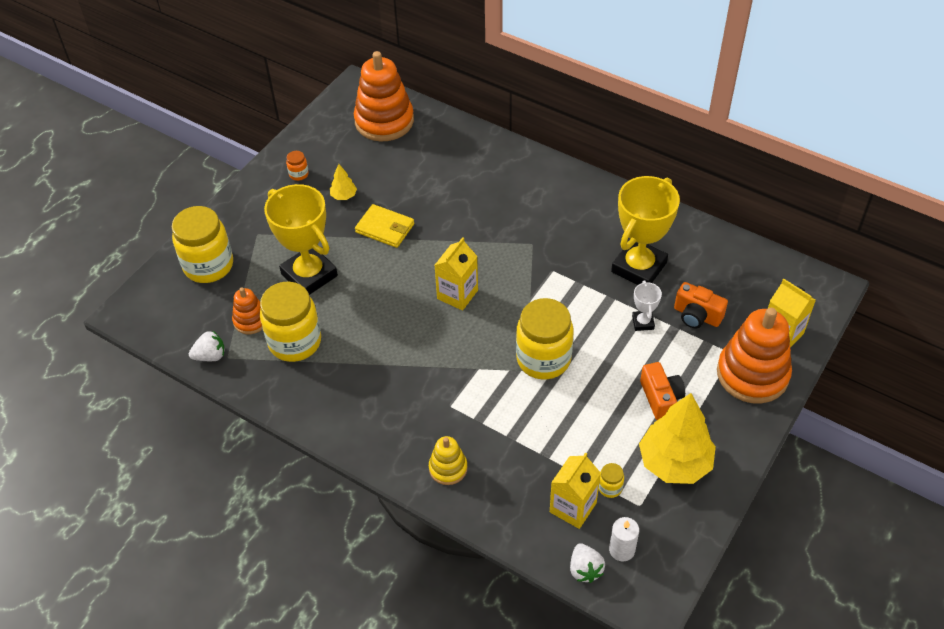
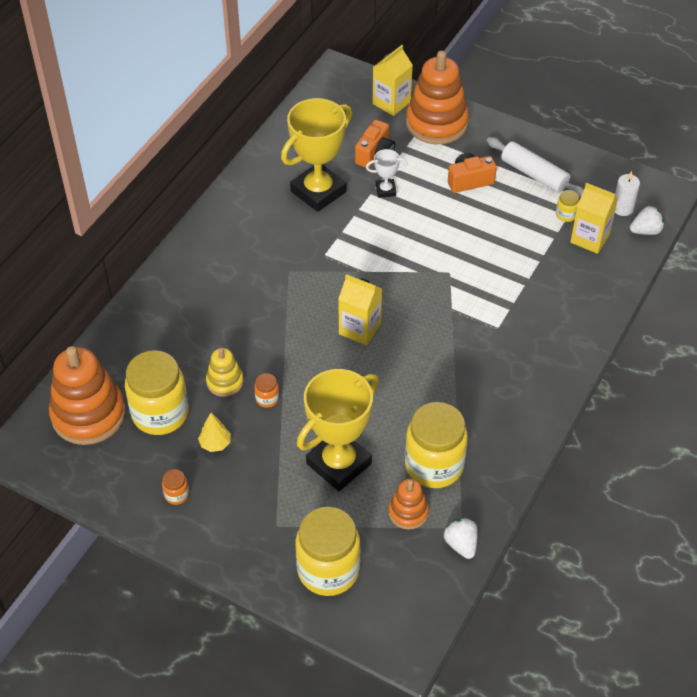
camera: 95 degrees left, 0 degrees up
yellow wallet [355,204,414,248] -> orange jar [254,373,279,408]
yellow stacking toy [429,436,468,485] -> yellow stacking toy moved to [206,348,244,397]
yellow jar [516,298,574,379] -> yellow jar moved to [125,350,189,435]
yellow trophy [611,176,680,285] -> yellow trophy turned 75 degrees counterclockwise [281,98,352,212]
yellow tree [639,393,716,484] -> white rolling pin [486,137,584,198]

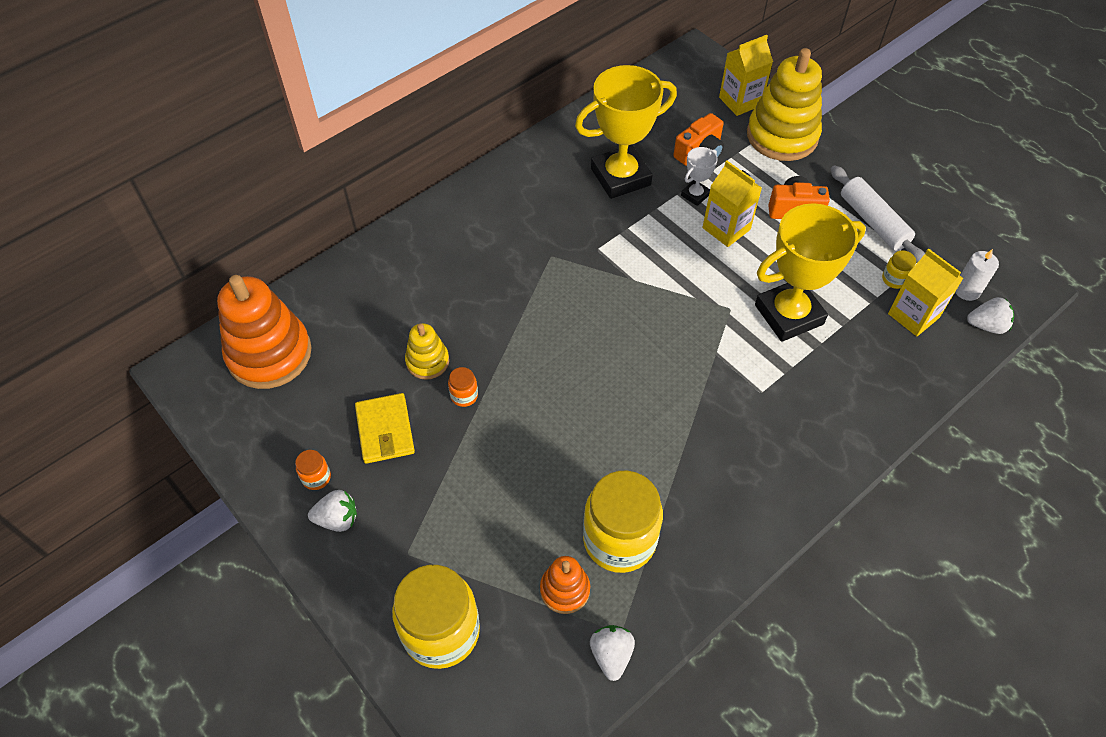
camera: 20 degrees right, 5 degrees up
yellow jar [125,350,189,435] -> none
yellow tree [198,413,231,452] -> yellow wallet [355,393,415,464]
yellow trophy [297,369,379,491] -> yellow trophy moved to [755,203,866,342]
yellow carton [338,274,382,346] -> yellow carton moved to [702,161,762,247]
white trophy [366,149,408,198] -> white trophy turned 60 degrees counterclockwise [681,147,718,206]
orange stacking toy [406,51,469,144] -> yellow stacking toy [747,48,822,161]
none -> white strawberry [308,490,357,532]

